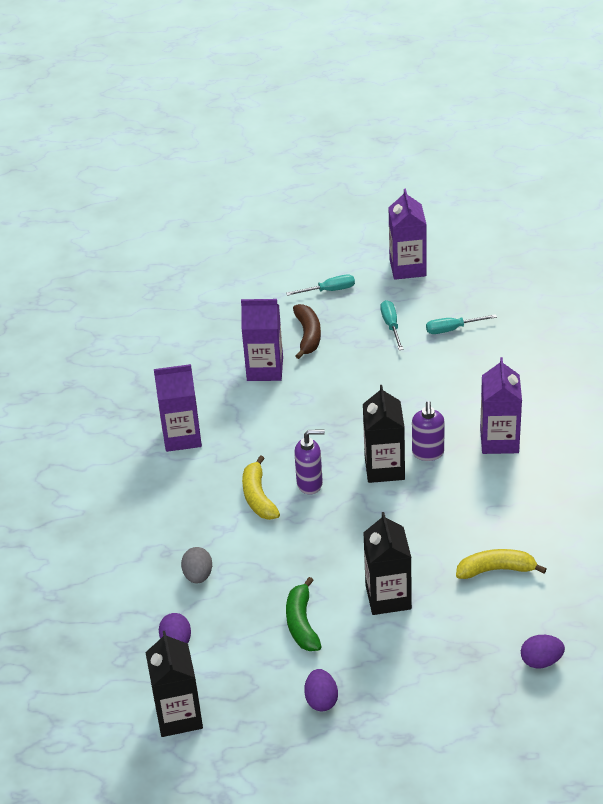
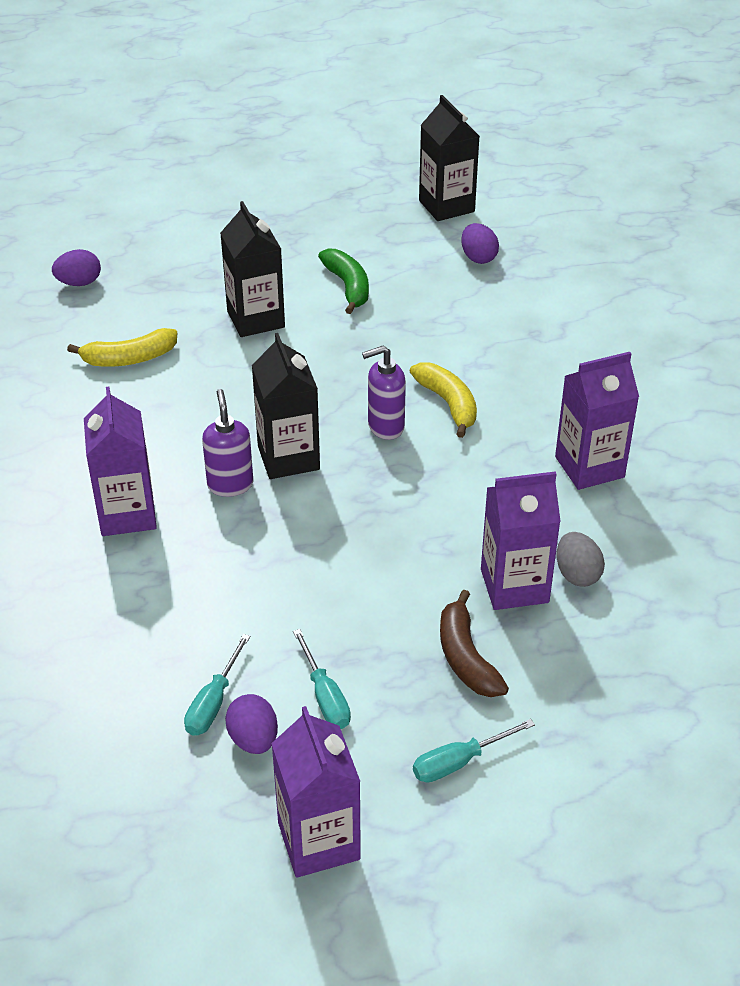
camera: 165 degrees right, 0 degrees up
grey egg [181,547,212,584] -> grey egg moved to [557,532,605,587]
purple egg [304,669,338,711] -> purple egg moved to [225,694,278,754]
turquoise screwdriver [426,314,497,334] -> turquoise screwdriver turned 135 degrees clockwise [184,634,251,736]

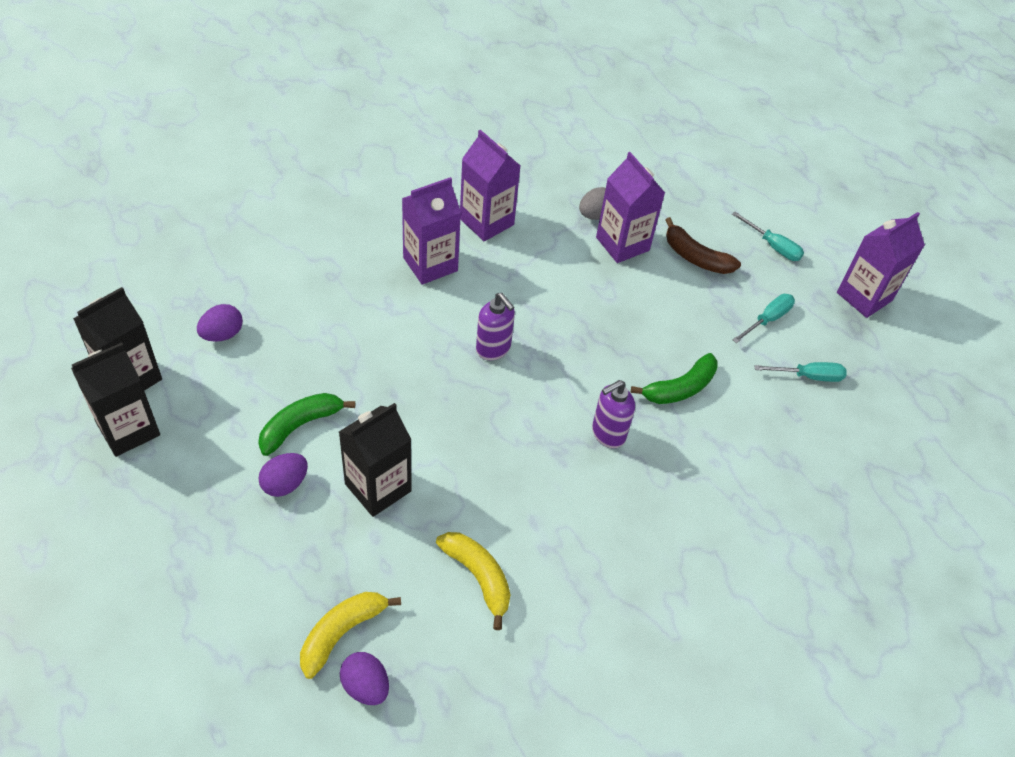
camera: 115 degrees left, 10 degrees up
purple carton [84,387,157,536] -> purple carton moved to [402,177,461,285]
purple egg [225,694,278,754] -> purple egg moved to [258,453,308,497]
black carton [252,333,320,479] -> black carton moved to [71,342,160,457]
yellow banana [410,362,477,438] -> yellow banana moved to [300,592,401,679]
brown banana [440,590,509,697] -> brown banana turned 75 degrees clockwise [665,217,741,274]
none -> green banana [631,353,718,404]

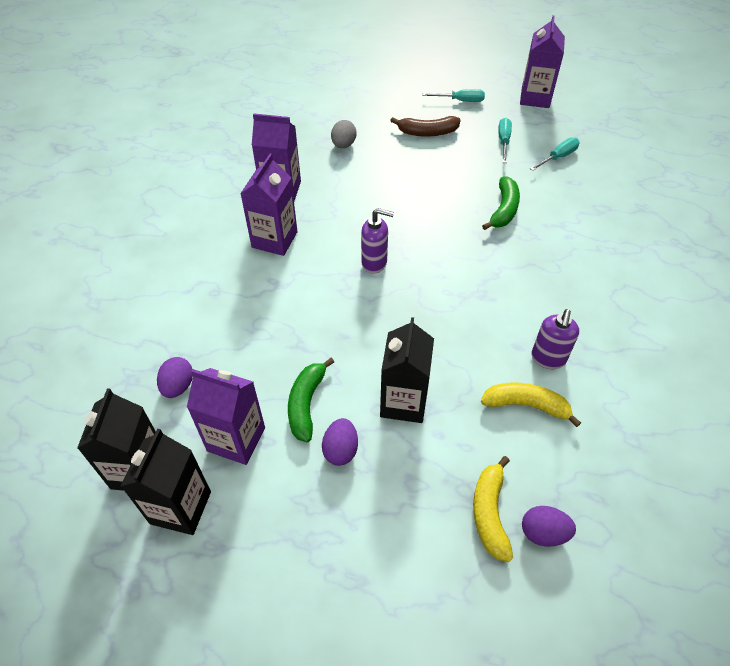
camera: 35 degrees left, 0 degrees up
purple soap dispenser [592,380,635,448] -> purple soap dispenser moved to [532,309,579,369]
purple carton [596,152,665,263] -> purple carton moved to [187,368,265,465]

